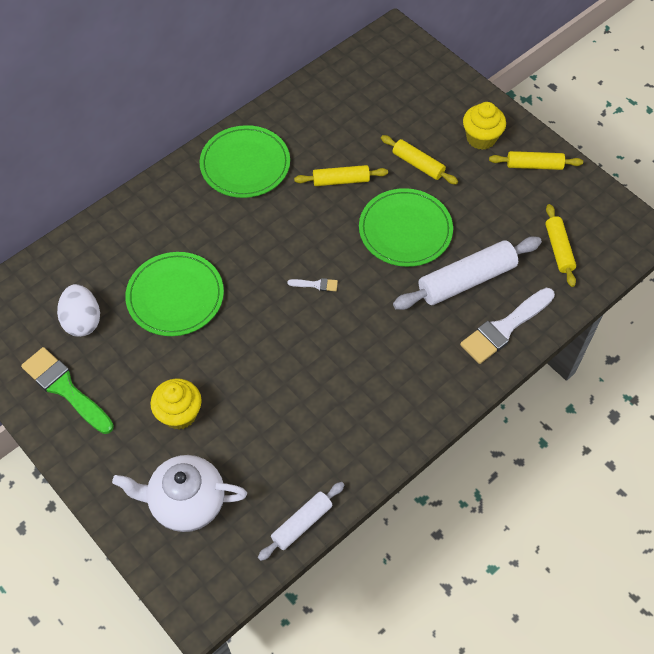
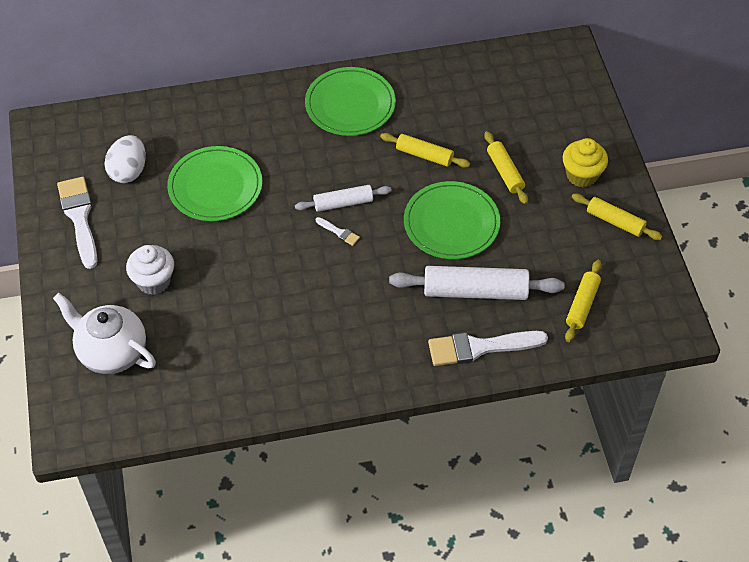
camera: 30 degrees right, 5 degrees down
green brush [21,347,114,434] -> white brush [57,177,98,269]
yellow cupcake [150,378,202,430] -> white cupcake [126,245,174,295]
white rolling pin [258,482,344,561] -> white rolling pin moved to [295,185,392,212]

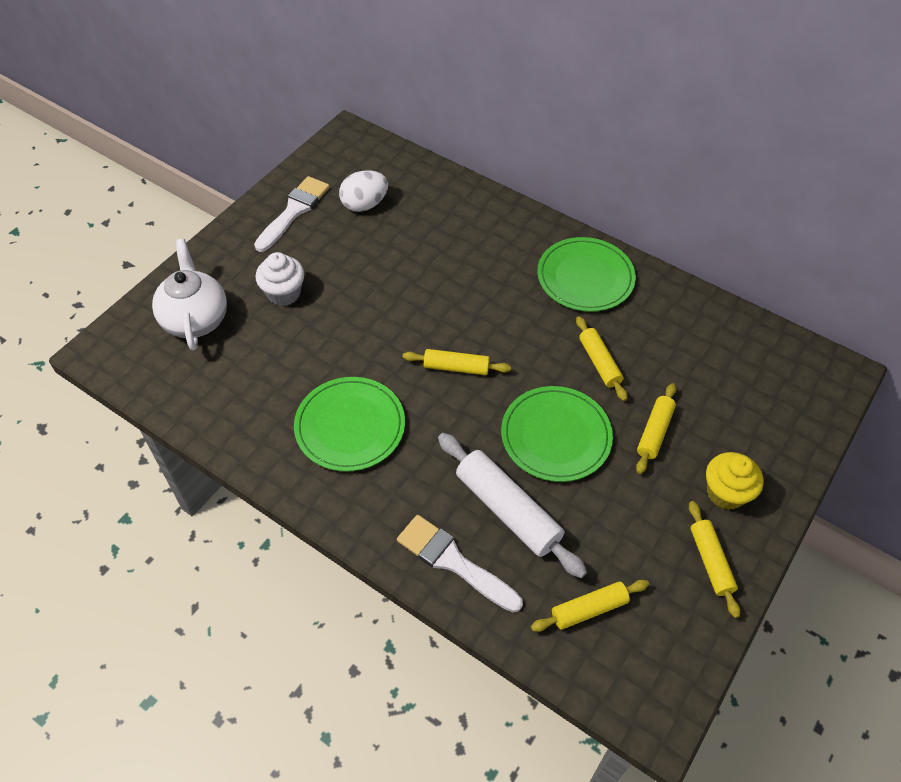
camera: 45 degrees right, 0 degrees up
green plate [167,146,262,221] -> green plate moved to [294,377,405,472]
white rolling pin [295,185,392,212] -> none
white brush [316,217,360,246] -> yellow rolling pin [403,349,511,375]

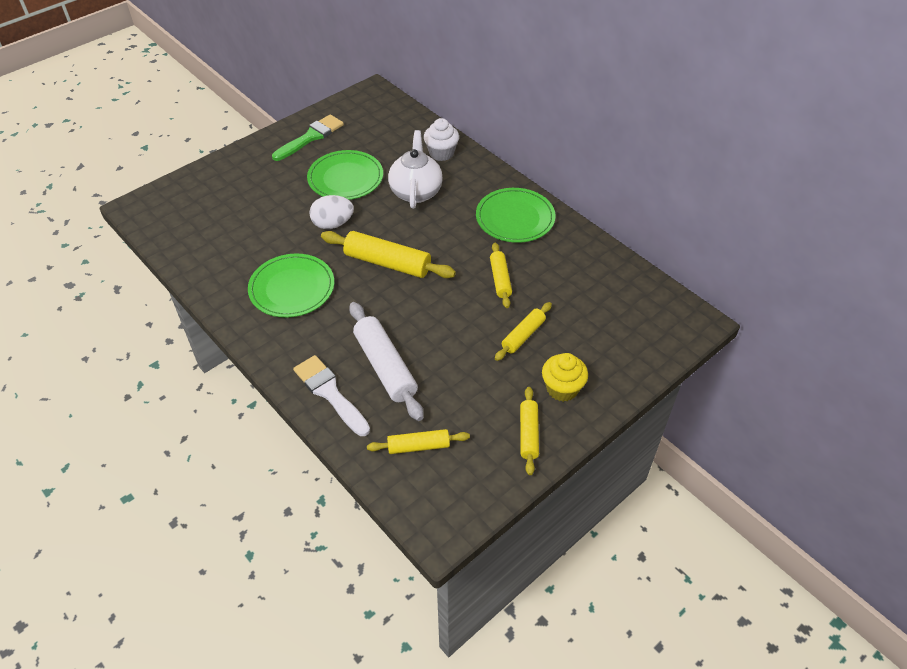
camera: 15 degrees right, 5 degrees down
white teapot [152,239,227,350] -> white teapot moved to [388,130,443,209]
white brush [254,176,330,252] -> green brush [272,114,344,161]
white cupcake [255,252,304,306] -> white cupcake moved to [424,118,459,161]
white egg [339,170,388,212] -> white egg moved to [309,195,354,229]
yellow rolling pin [403,349,511,375] -> yellow rolling pin [321,231,456,278], size x1.69
green plate [501,386,613,482] -> green plate moved to [307,150,383,200]

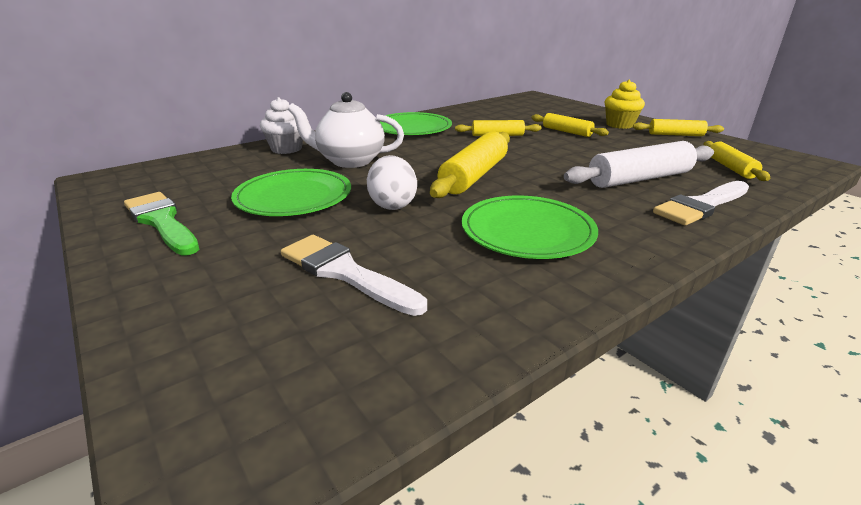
camera: 85 degrees left, 20 degrees down
none -> white brush [281,235,427,316]

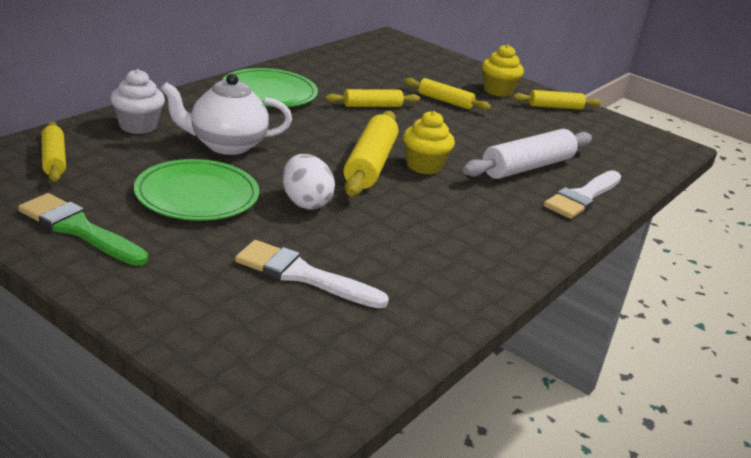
camera: 20 degrees left, 0 degrees up
green plate [462,195,598,259] -> none
yellow rolling pin [703,141,770,181] -> yellow rolling pin moved to [41,122,66,182]
none -> yellow cupcake [403,111,455,175]

